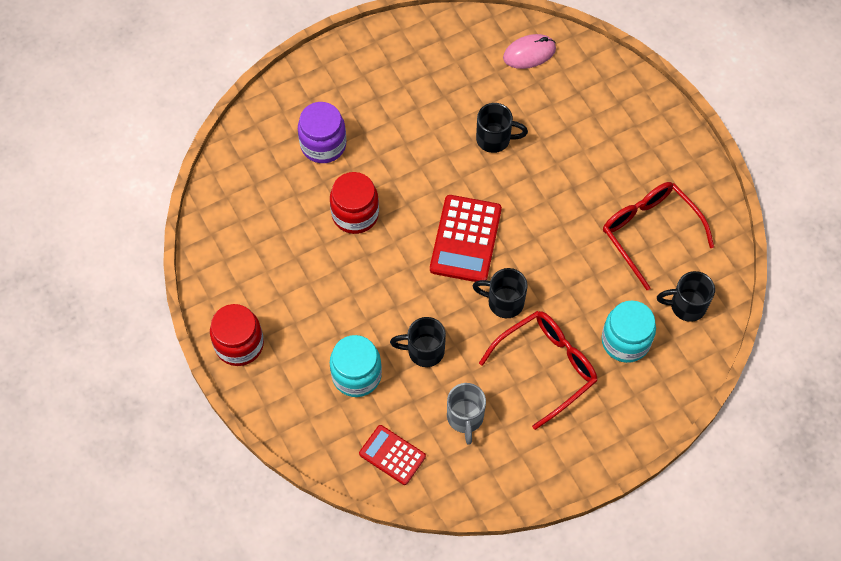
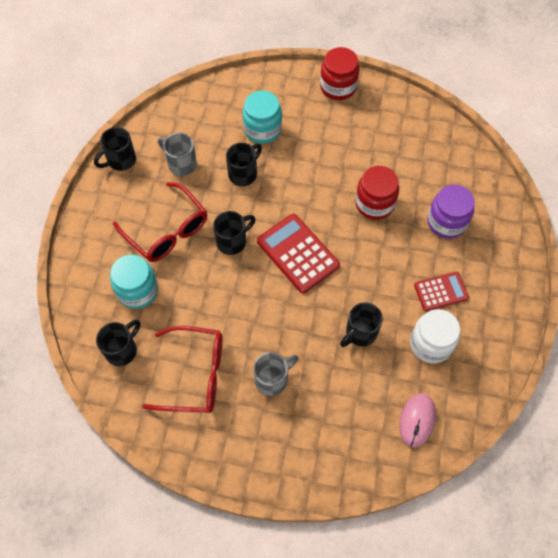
camera: 130 degrees right, 0 degrees up
red calculator [359,425,426,485] -> red calculator moved to [414,272,469,311]
red glasses [479,311,597,430] -> red glasses turned 45 degrees counterclockwise [113,182,207,262]
none -> black mug [94,127,136,171]
none -> grey mug [253,352,299,396]
none -> white jar [410,309,460,363]

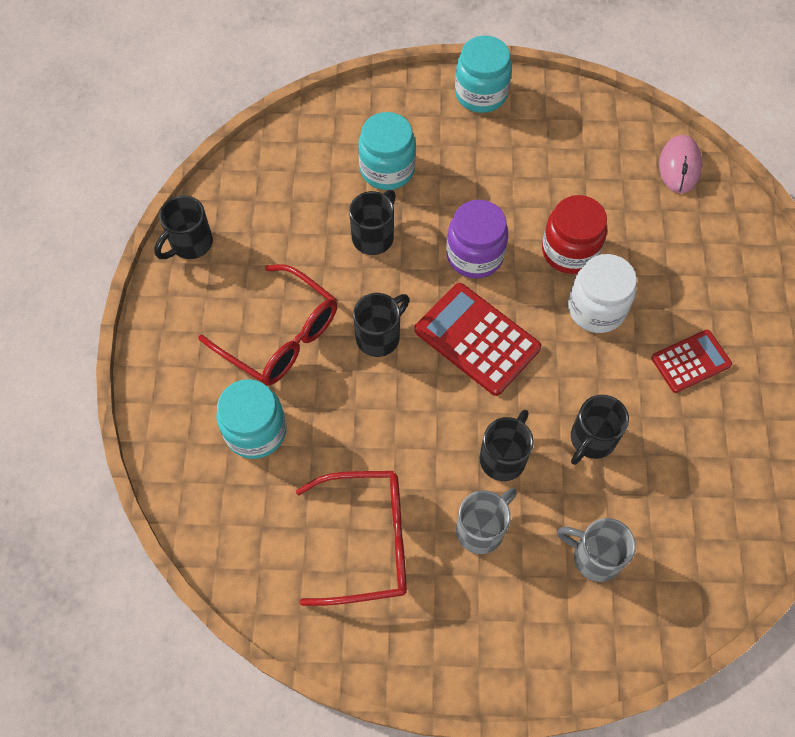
camera: 10 degrees left, 0 degrees up
black mug [96,320,140,366] -> black mug moved to [479,410,534,481]
grey mug [158,132,197,176] -> grey mug moved to [557,518,636,582]
red jar [320,47,360,100] -> turquoise jar [455,36,512,113]
pink mouse [399,393,436,447] -> pink mouse moved to [659,135,702,193]
white jar [410,309,460,363] -> white jar moved to [568,254,637,333]
purple jar [427,185,475,239] -> purple jar moved to [447,200,508,278]

